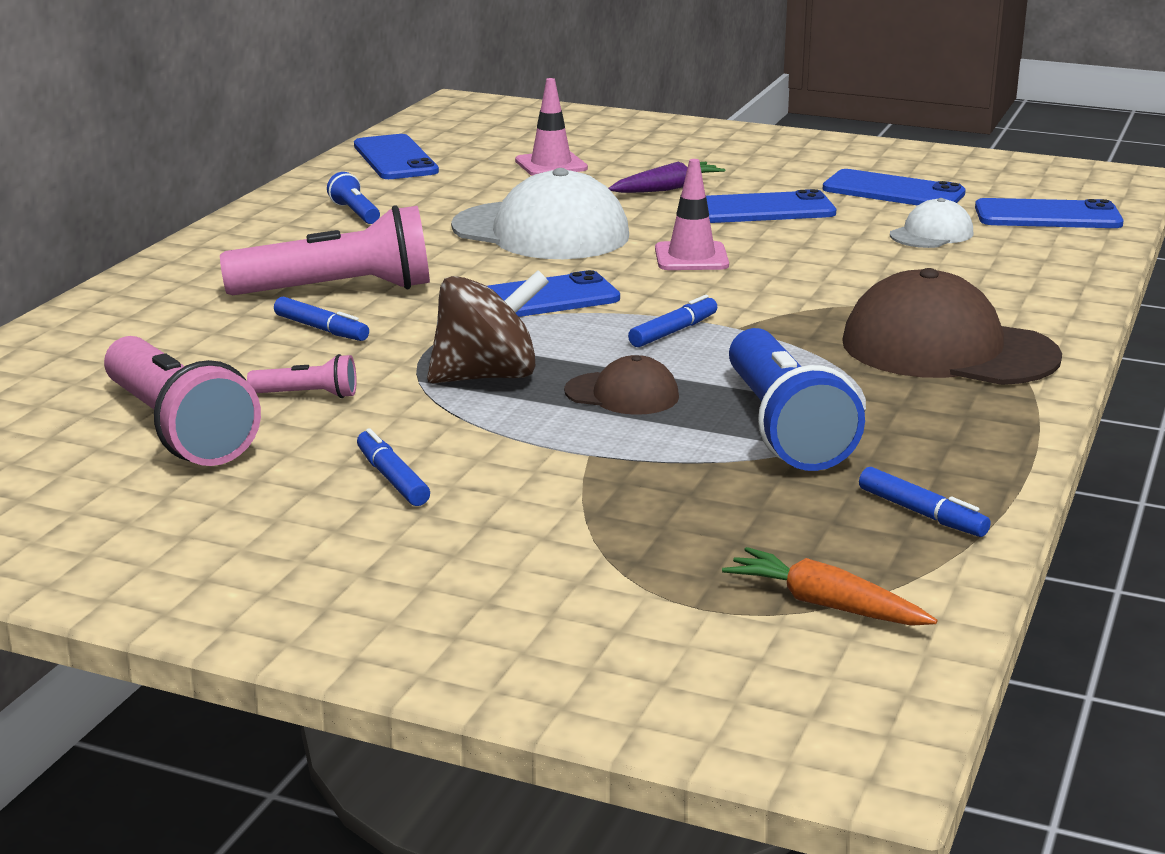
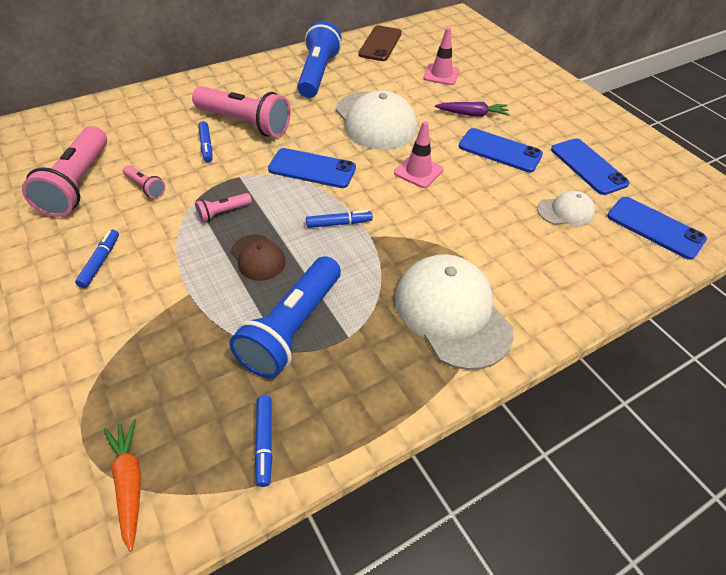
camera: 35 degrees right, 25 degrees up
blue flashlight [327,172,380,224] -> blue flashlight [297,21,342,98], size x2.19
blue phone [354,134,439,179] -> brown phone [358,25,402,61]
brown spinning top [427,270,549,383] -> pink flashlight [195,193,252,223]
brown cap [842,268,1062,385] -> white cap [395,254,514,370]

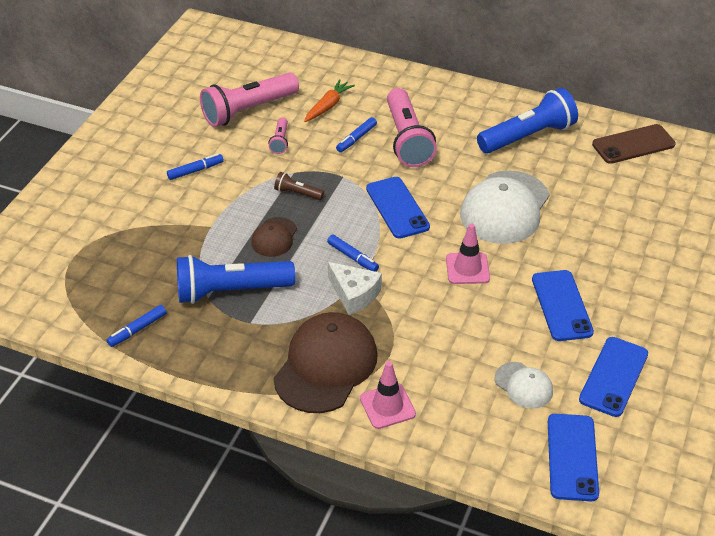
camera: 55 degrees right, 5 degrees down
orange carrot [104,419,141,552] -> orange carrot moved to [304,79,355,122]
pink flashlight [195,193,252,223] -> brown flashlight [274,172,324,200]
white cap [395,254,514,370] -> brown cap [274,312,378,413]
pink traffic cone [423,28,459,85] -> pink traffic cone moved to [360,361,416,429]
purple carrot [435,102,510,117] -> none
none -> white cheese [328,262,382,315]

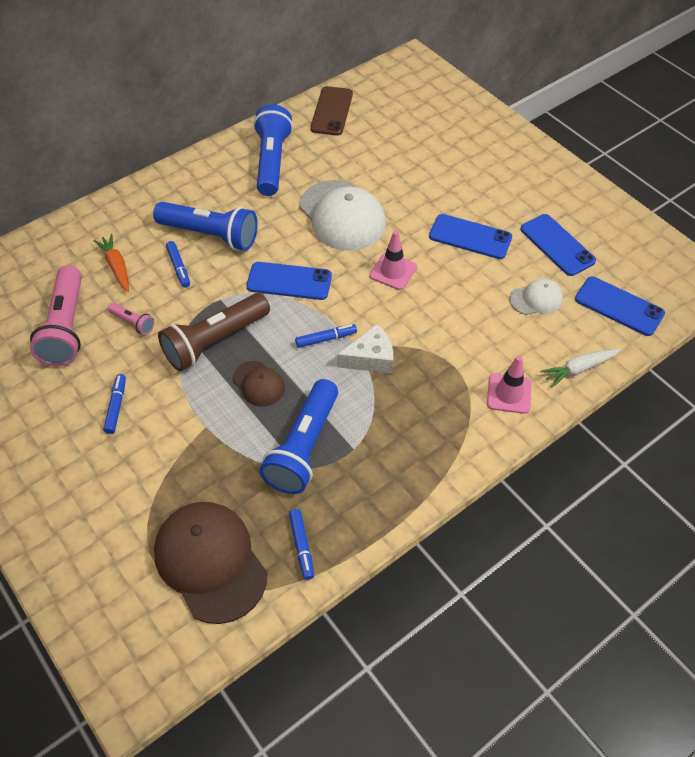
camera: 60 degrees left, 10 degrees up
brown flashlight [274,172,324,200] -> brown flashlight [158,293,270,371], size x2.19
brown cap [274,312,378,413] -> brown cap moved to [154,502,268,624]
pink flashlight [387,88,437,167] -> blue flashlight [153,202,258,251]
none -> white carrot [540,349,621,387]

